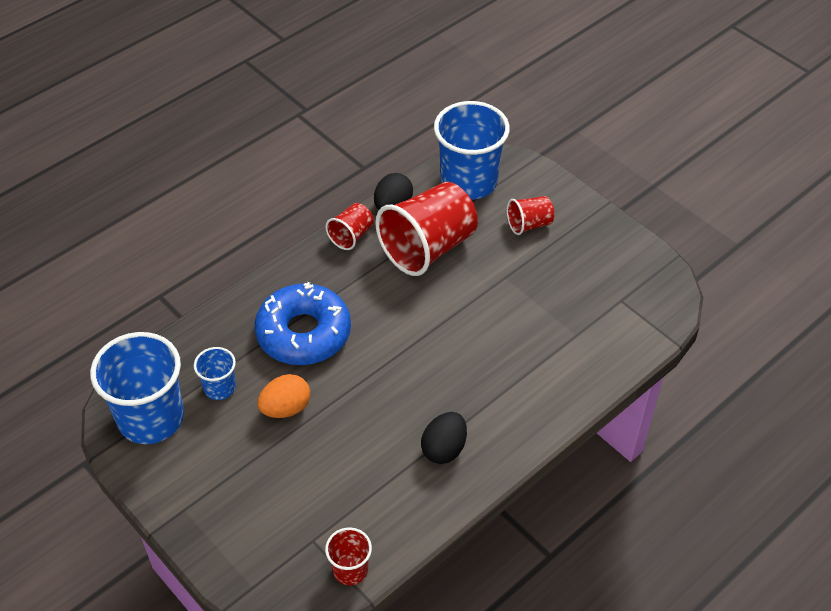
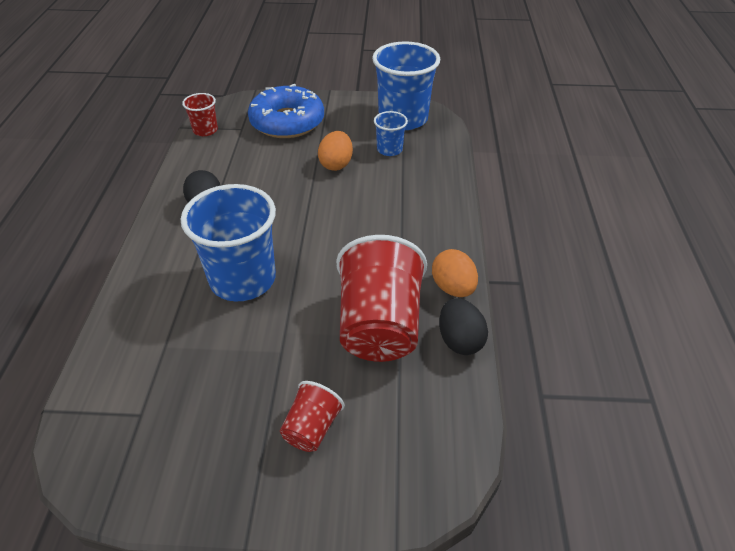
camera: 135 degrees right, 5 degrees down
blue donut [255,282,351,365] -> blue donut moved to [248,84,324,138]
red cup [326,203,374,250] -> orange egg [432,249,478,297]
blue cup [434,101,510,200] -> blue cup moved to [181,184,276,301]

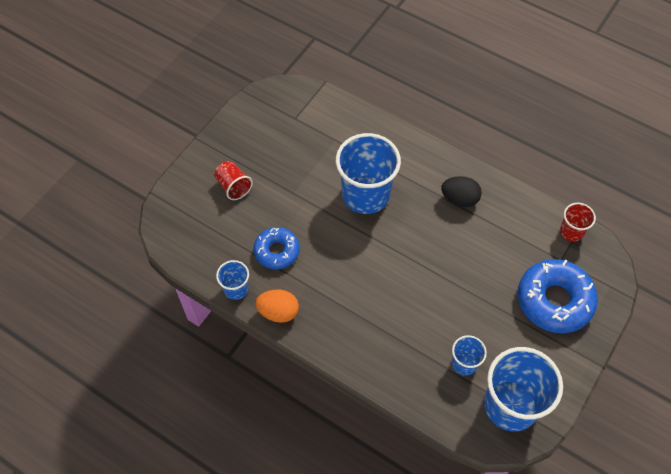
camera: 120 degrees right, 15 degrees up
orange egg [318,131,353,171] -> none
red cup [336,235,427,362] -> blue donut [254,227,300,269]
black egg [439,298,488,355] -> blue cup [216,260,249,300]

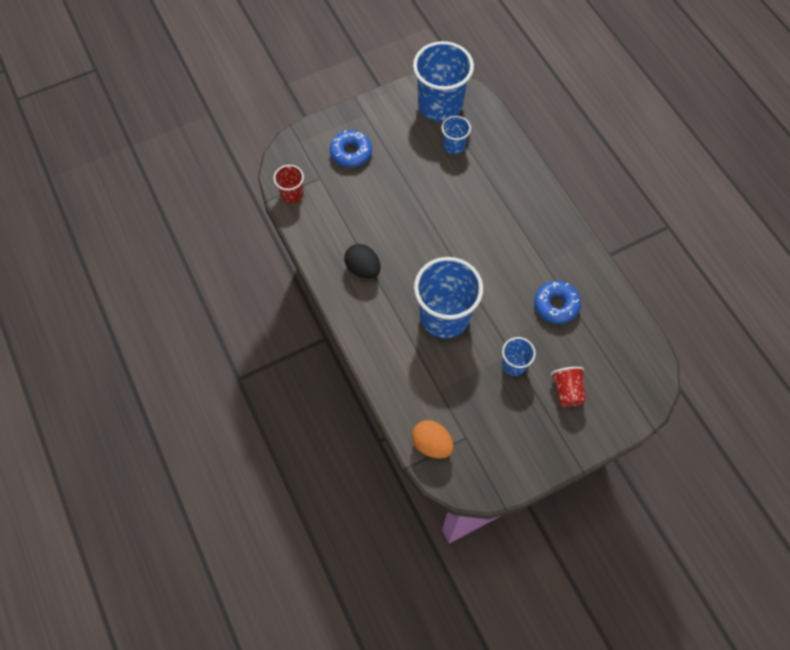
camera: 150 degrees left, 5 degrees up
blue cup [216,260,249,300] -> blue cup moved to [502,337,536,376]
orange egg [255,290,299,323] -> orange egg moved to [412,420,454,459]
blue donut [518,259,598,333] -> blue donut [330,130,372,168], size x0.61

